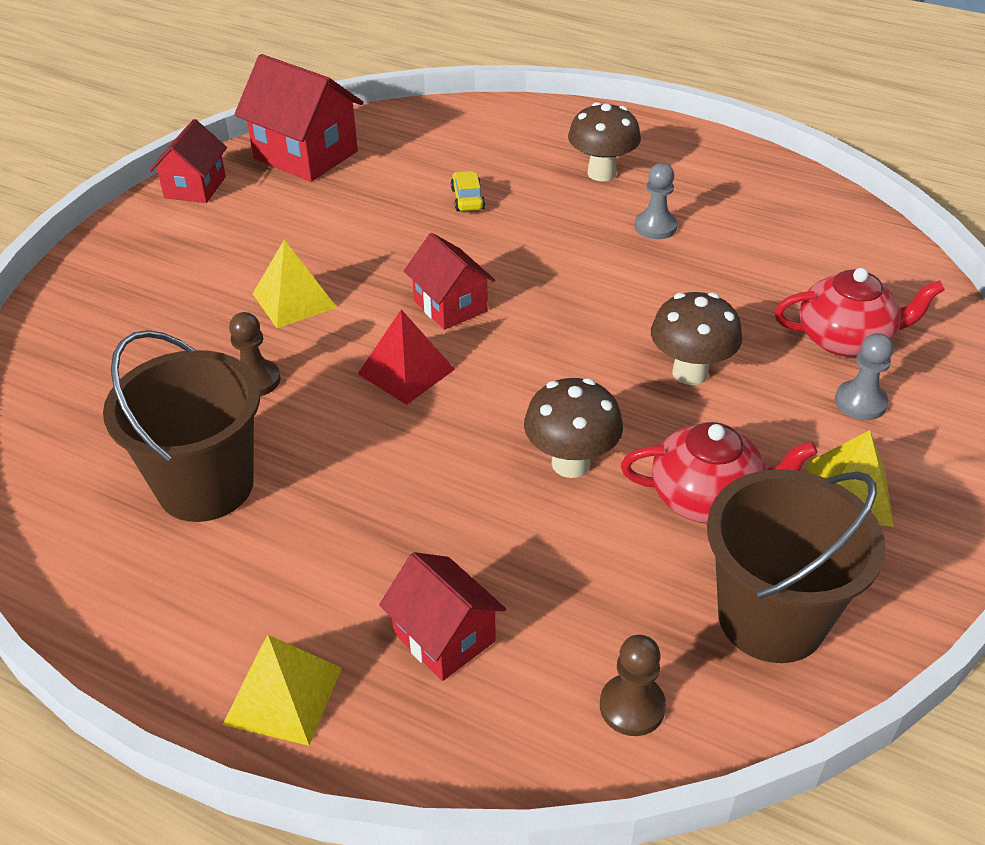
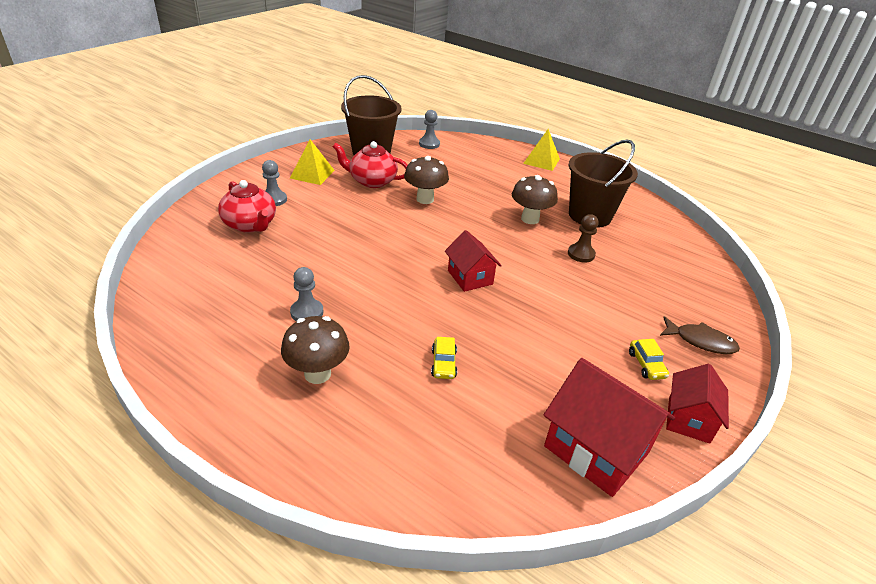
camera: 175 degrees left, 5 degrees down
yellow pyramid [253,240,337,328] -> none
red pyramid [358,309,455,405] -> none
red house [379,552,506,681] -> none
brown pawn [600,635,666,736] -> grey pawn [419,110,440,149]
brown mushroom [651,292,742,385] -> brown mushroom moved to [512,175,558,224]
red teapot [774,268,945,357] -> red teapot turned 135 degrees counterclockwise [218,180,276,233]
none -> yellow car [629,339,669,380]
none -> brown fish [660,316,740,354]

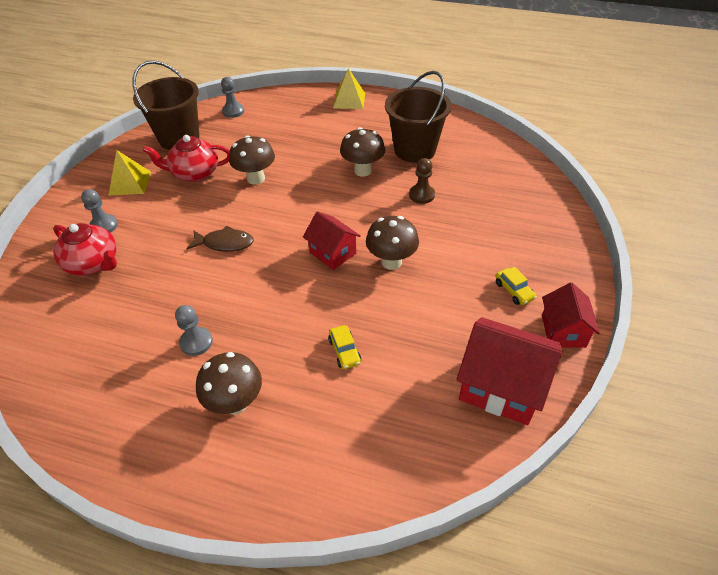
camera: 15 degrees left, 10 degrees up
brown fish [660,316,740,354] -> brown fish moved to [186,226,254,252]
none -> brown mushroom [366,216,419,270]

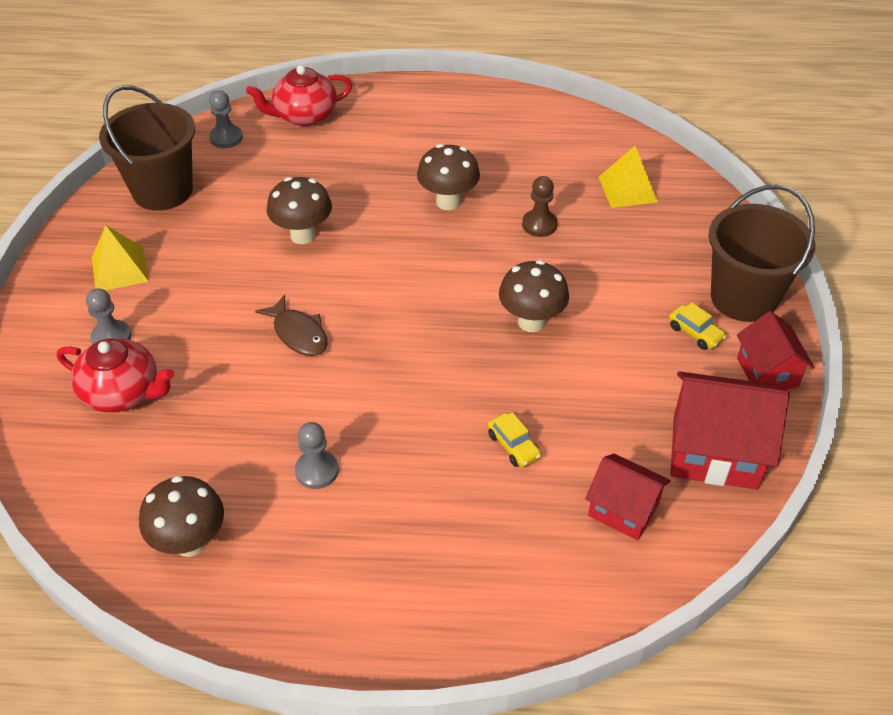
camera: 15 degrees left, 0 degrees up
red teapot [143,135,230,182] -> red teapot moved to [246,65,352,126]
brown fish [186,226,254,252] -> brown fish turned 60 degrees clockwise [255,295,328,356]
brown mushroom [196,352,262,415] -> brown mushroom moved to [139,476,224,557]
red house [303,211,361,270] -> red house moved to [585,453,671,540]
yellow pyramid [333,68,365,109] -> yellow pyramid moved to [599,146,658,208]
brown bucket [385,71,452,163] -> brown bucket moved to [708,184,815,322]

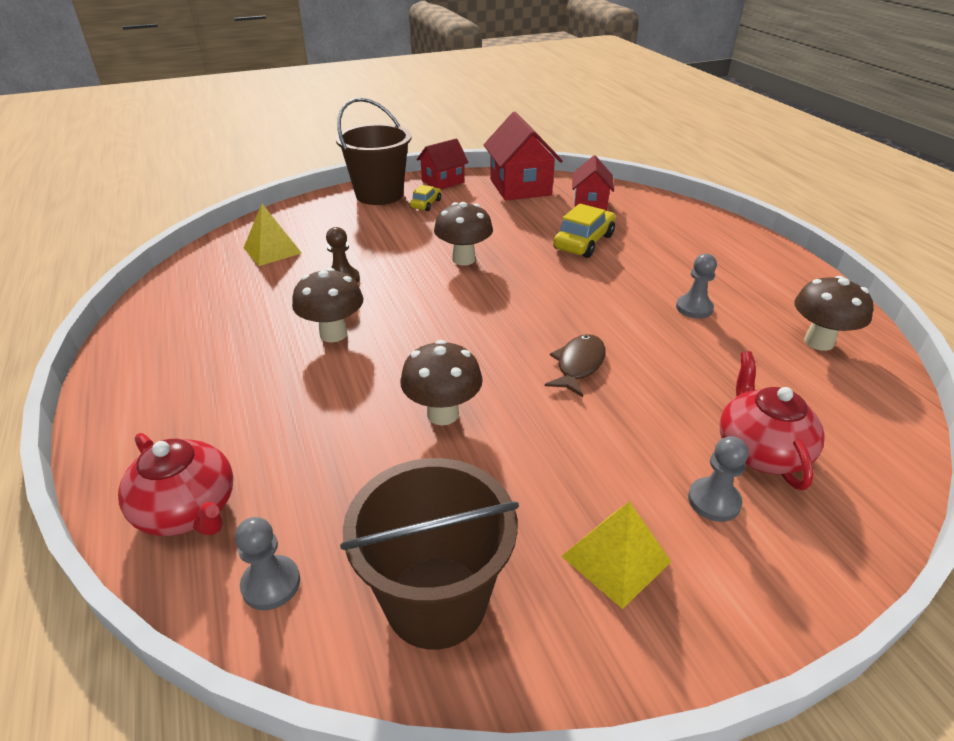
camera: 115 degrees left, 10 degrees down
yellow car [488,412,541,467] -> yellow car [553,204,615,258], size x1.78

